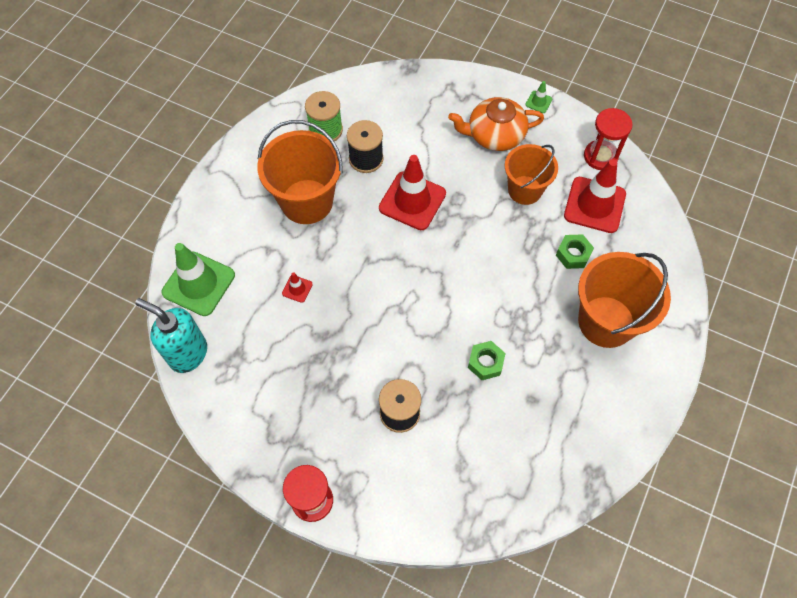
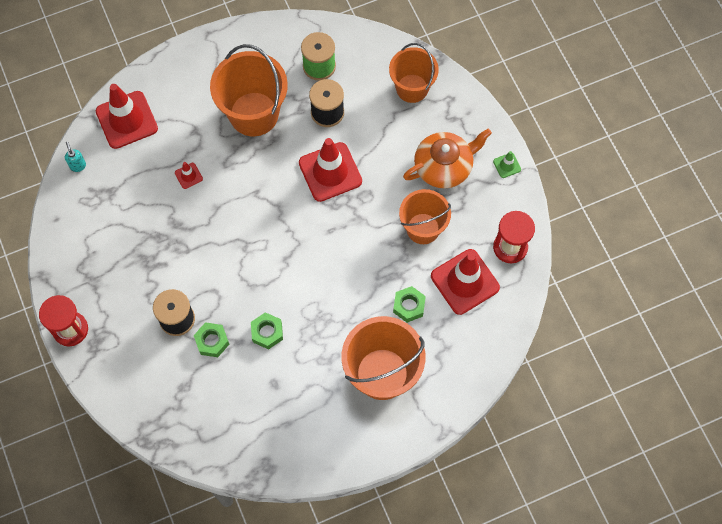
camera: 40 degrees right, 5 degrees up
turquoise soap dispenser [135,298,207,373] -> turquoise soap dispenser [65,141,86,172], size x0.42
green traffic cone [162,243,235,316] -> red traffic cone [96,84,158,149]
orange teapot [448,97,544,151] -> orange teapot turned 120 degrees clockwise [403,129,492,189]
none -> green nut [194,322,229,357]
none -> orange bucket [389,43,439,103]

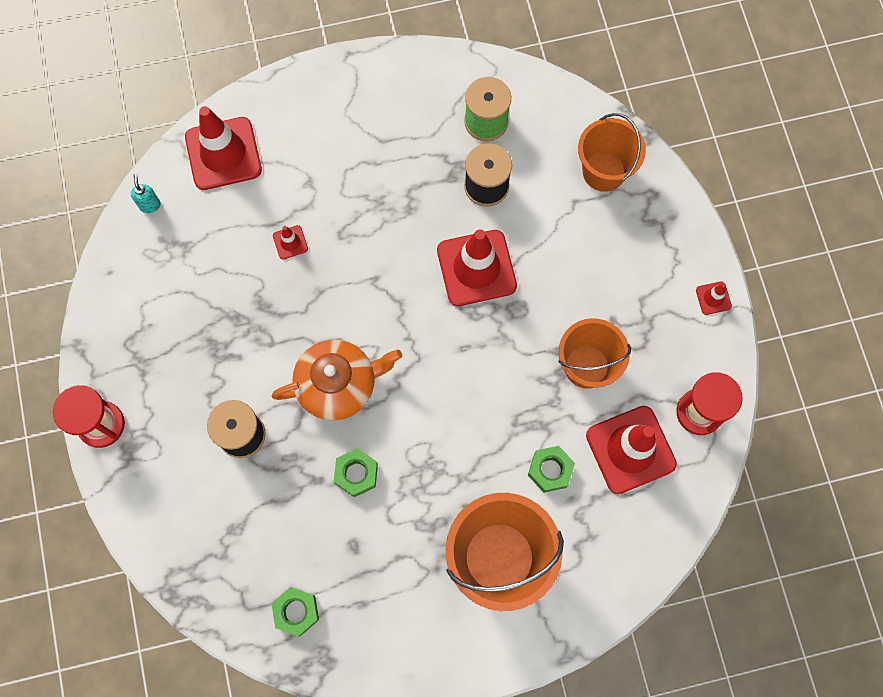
camera: 10 degrees right, 5 degrees up
green nut [194,322,229,357] -> green nut moved to [271,587,319,636]
orange bucket [210,44,288,136] -> none
orange teapot [403,129,492,189] -> orange teapot moved to [272,340,402,420]
green traffic cone [493,151,521,178] -> red traffic cone [696,282,732,315]

